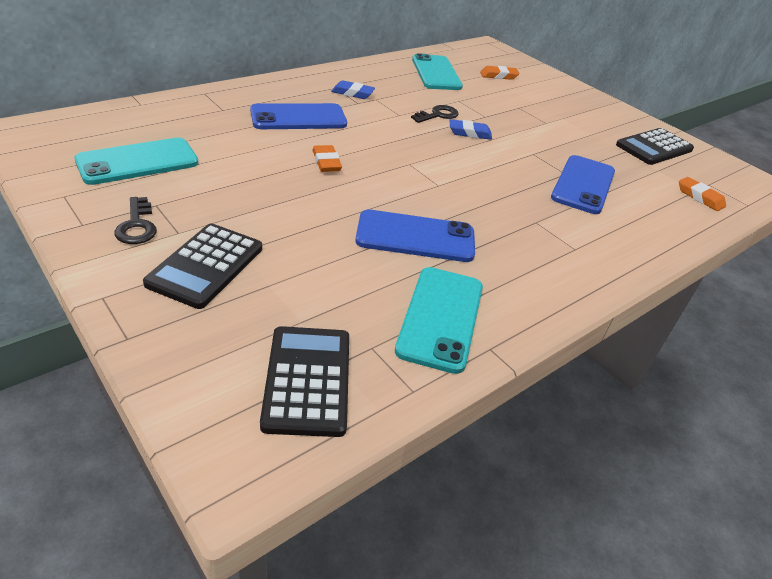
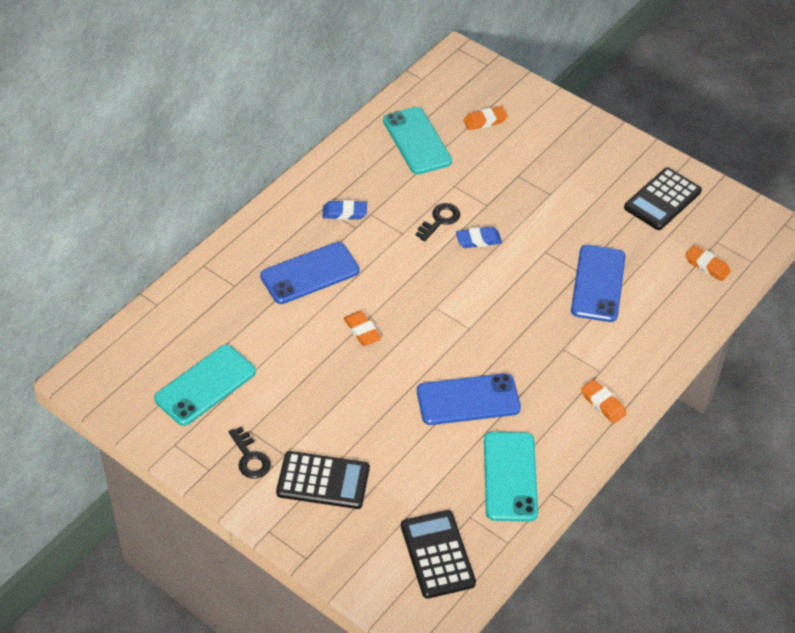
camera: 10 degrees left, 10 degrees up
black calculator [143,223,262,309] -> black calculator turned 90 degrees counterclockwise [276,451,370,509]
none -> orange eraser [581,379,627,424]

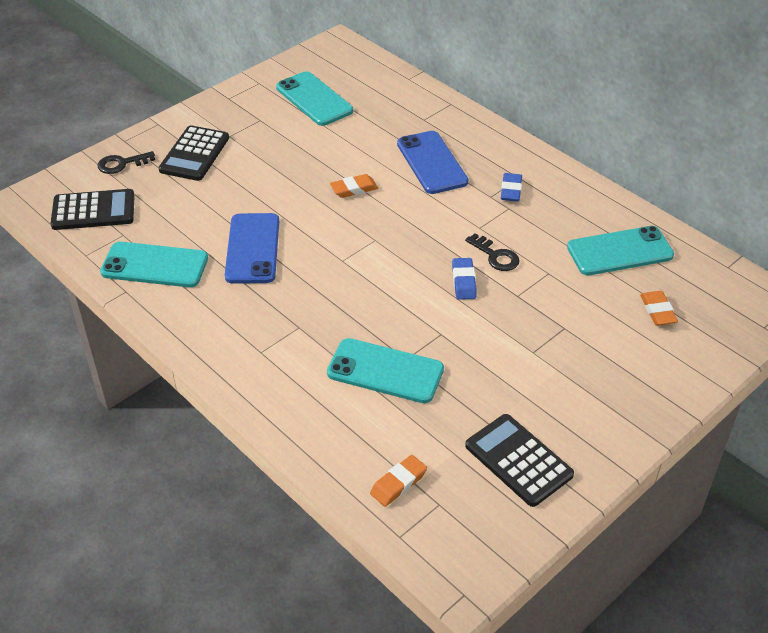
camera: 100 degrees right, 5 degrees down
black key [229,427,271,479] -> black key moved to [98,151,155,174]
blue phone [571,245,626,322] -> turquoise phone [327,338,444,403]
orange eraser [581,379,627,424] -> none

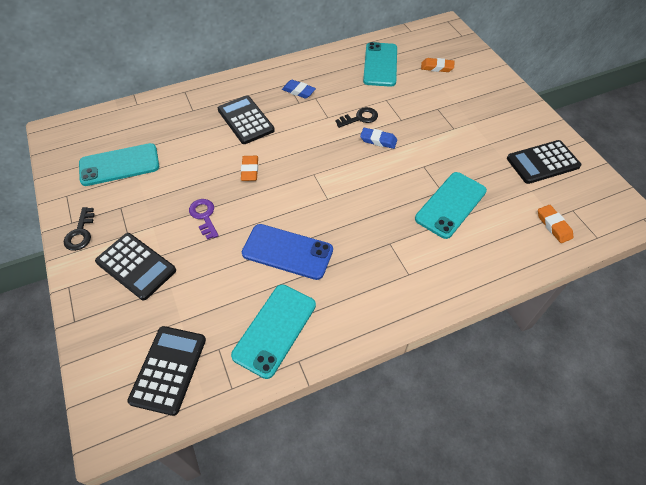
camera: 70 degrees left, 10 degrees up
black key [98,151,155,174] -> black key moved to [64,207,95,251]
blue phone [397,131,469,194] -> black calculator [218,95,275,144]
none -> purple key [189,199,218,240]

